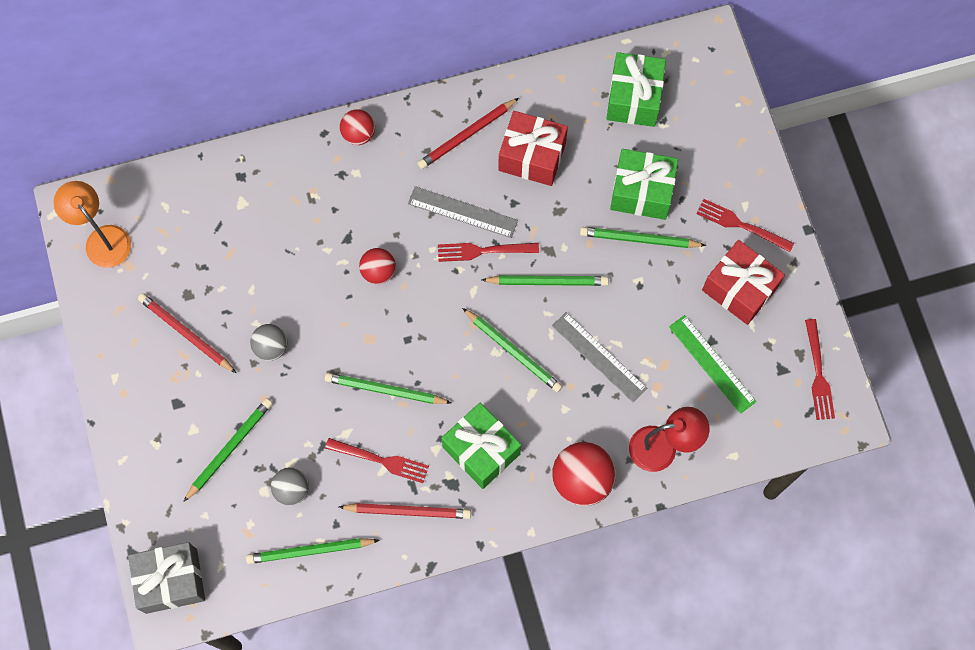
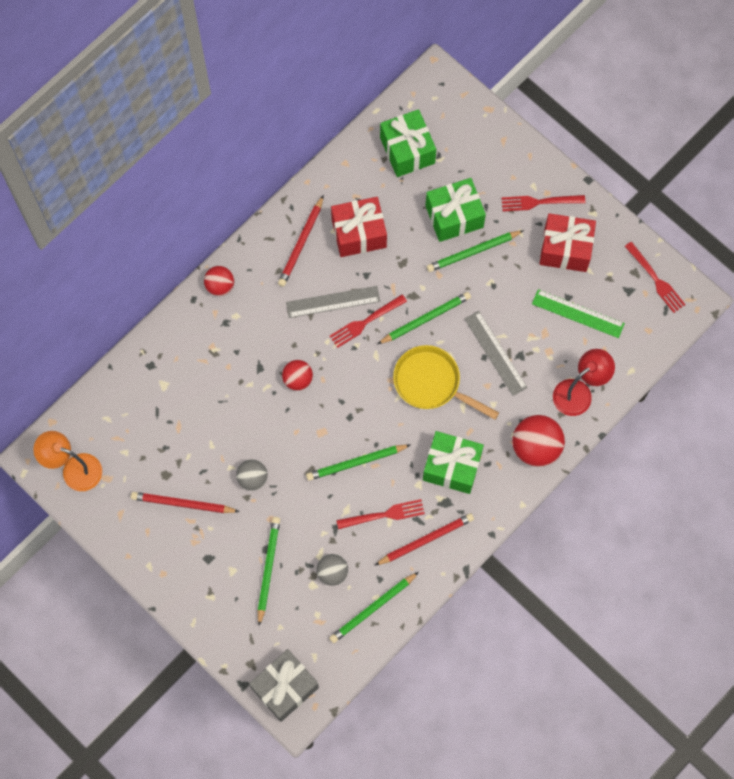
camera: 30 degrees left, 0 degrees up
green pencil [462,308,563,392] -> yellow pan [393,345,499,420]
grey ruler [552,312,647,403] -> grey ruler turned 45 degrees clockwise [465,311,528,396]

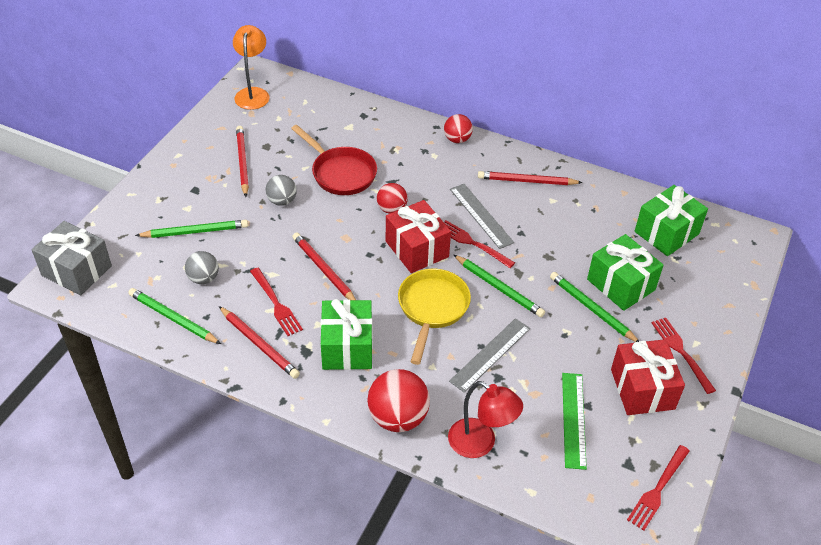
camera: 70 degrees right, 25 degrees down
green pencil [306,445,410,481] -> red pencil [292,233,356,300]
red gift [331,197,387,257] -> red gift moved to [386,200,451,273]
none -> red pan [291,125,377,195]

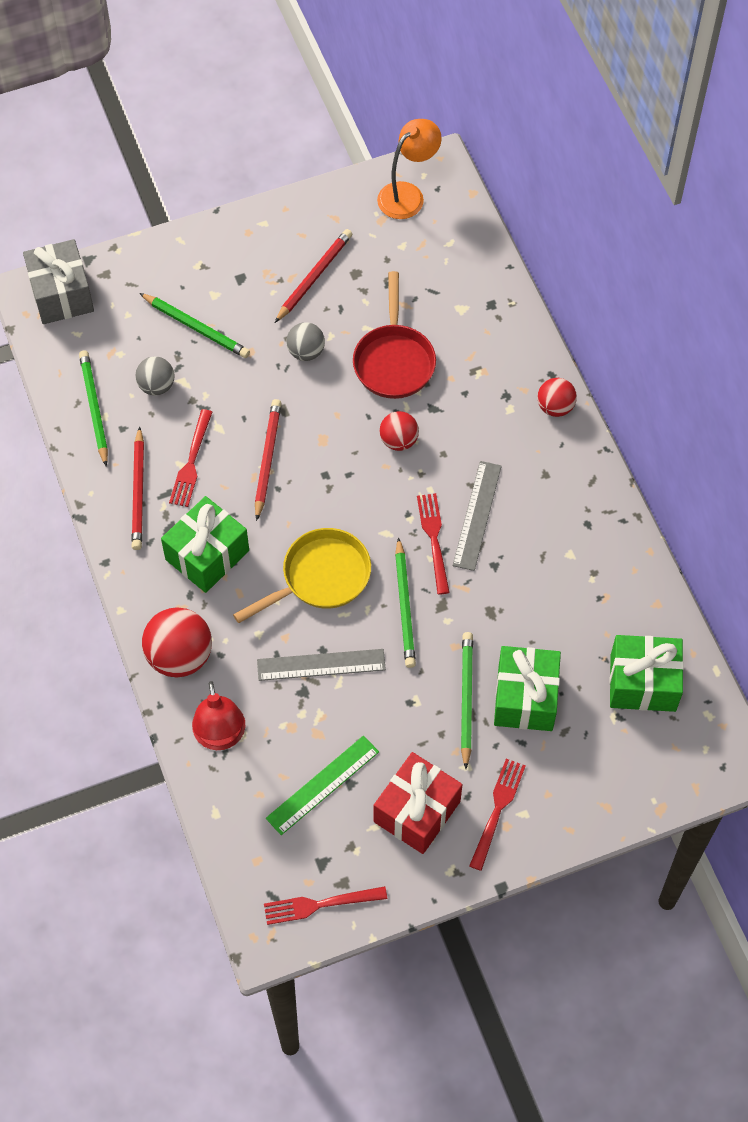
camera: 45 degrees right, 15 degrees up
red gift [386,200,451,273] -> none
red pencil [478,171,583,185] -> none

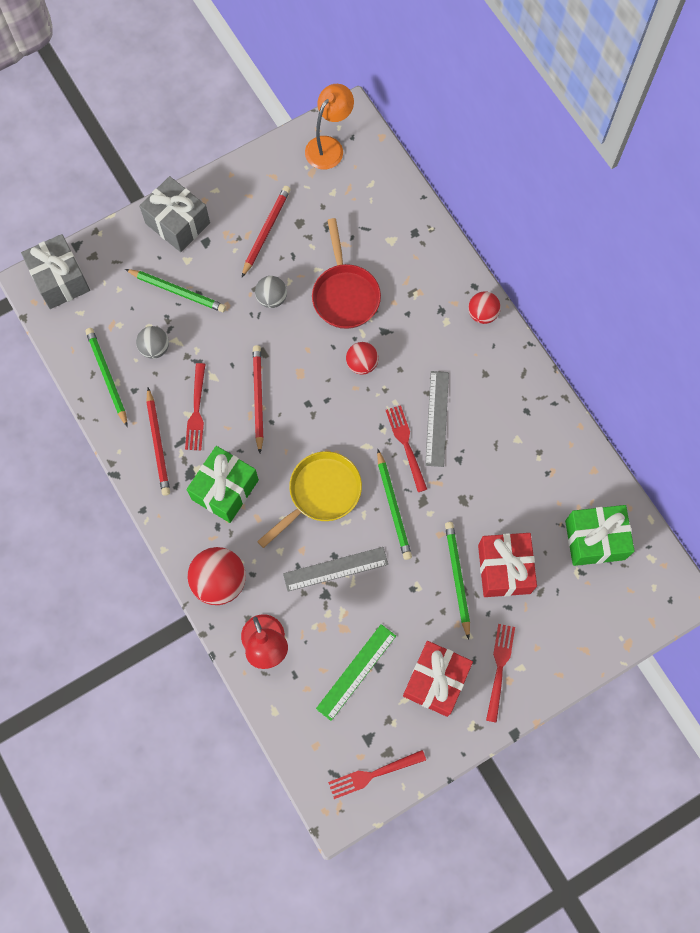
camera: 10 degrees left, 10 degrees up
green gift [494,646,561,731] -> red gift [478,533,537,597]
none -> grey gift [139,176,210,252]

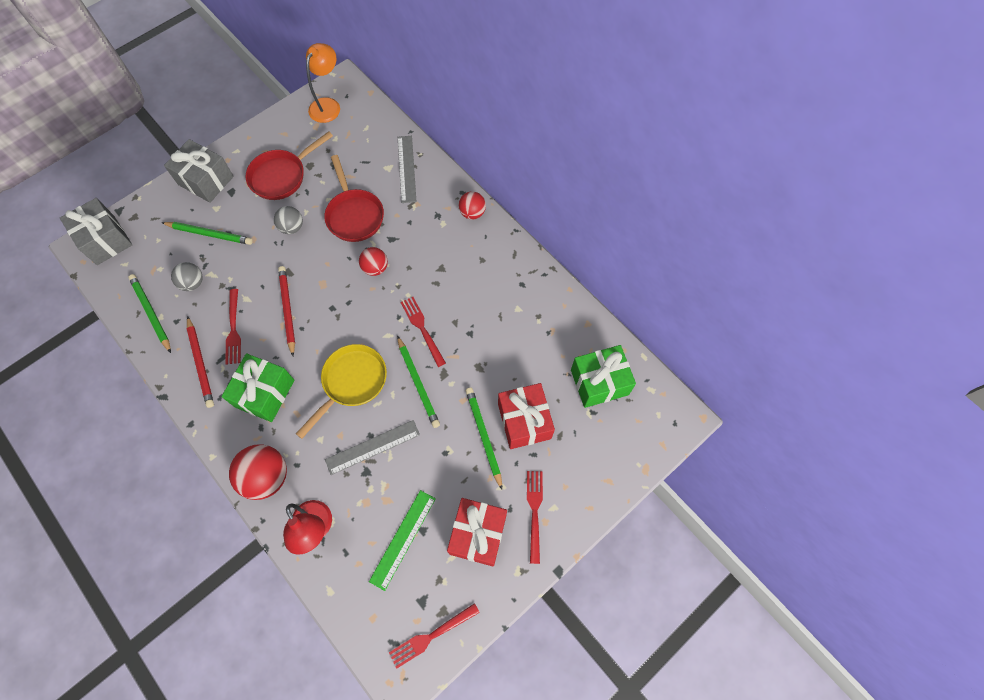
camera: 10 degrees left, 5 degrees down
red pencil [242,186,291,277] -> red pan [246,131,333,200]
grey ruler [425,371,449,467] -> grey ruler moved to [398,136,417,203]

